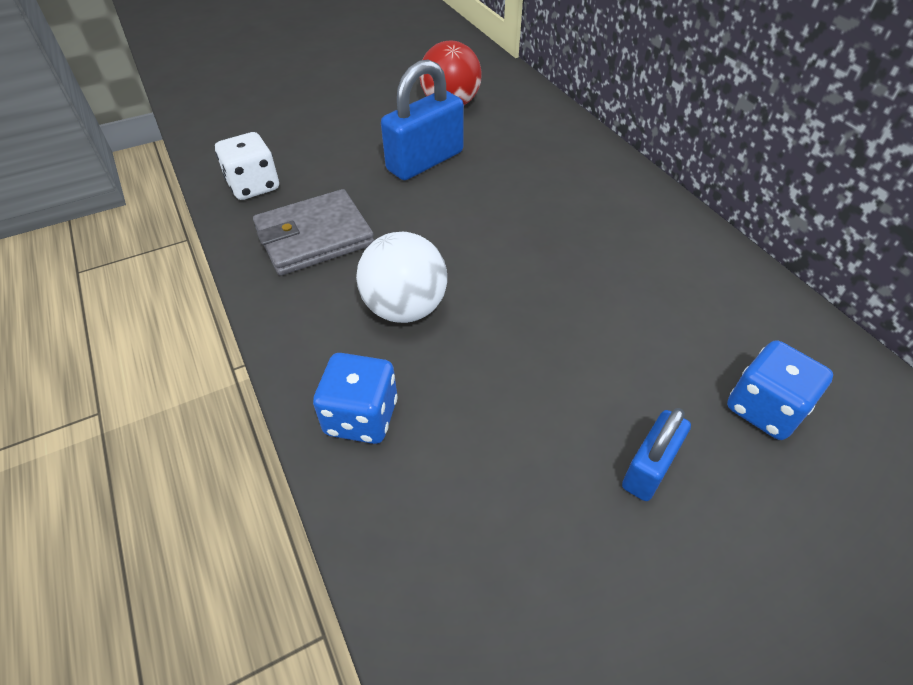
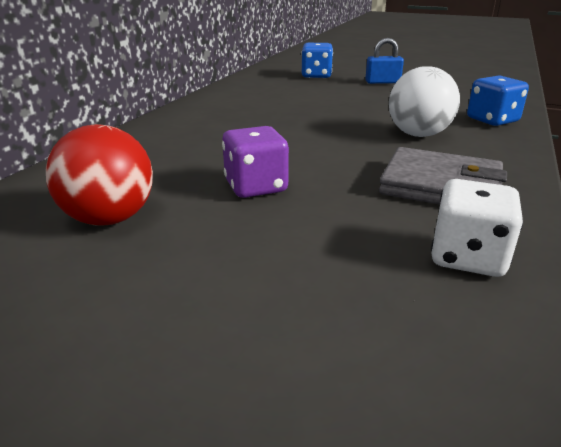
camera: 130 degrees left, 20 degrees down
blue padlock [381,59,464,180] -> purple dice [222,126,289,198]

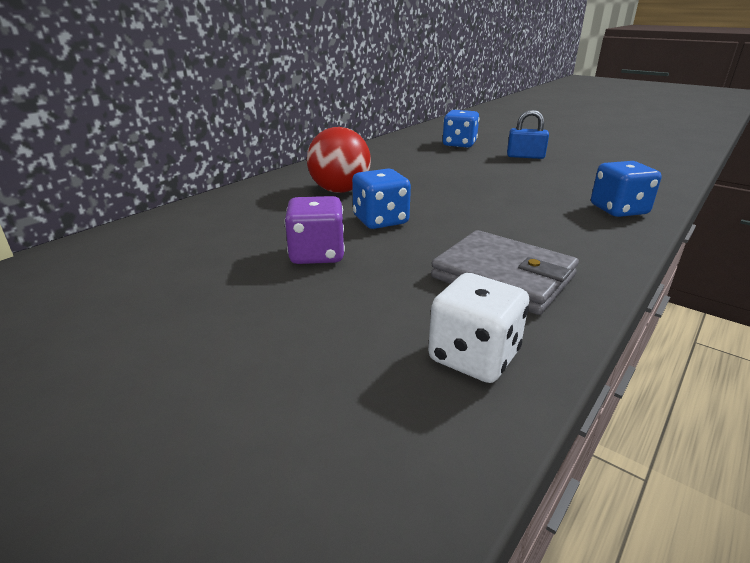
camera: 15 degrees right, 0 degrees up
red ball [46,124,153,226] -> red ball moved to [307,127,371,193]
white ball [389,66,460,137] -> none
none -> blue dice [352,169,411,229]

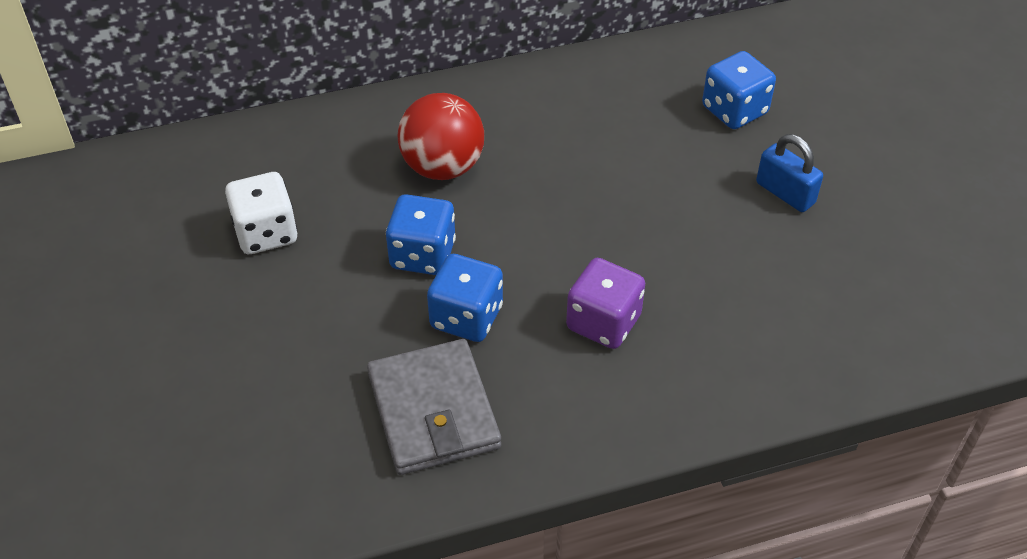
camera: 35 degrees right, 20 degrees up
purple dice [284,196,345,264] -> purple dice moved to [566,258,645,349]
white dice [428,273,529,383] -> white dice moved to [225,172,297,254]
blue dice [591,161,662,217] -> blue dice moved to [427,254,503,342]

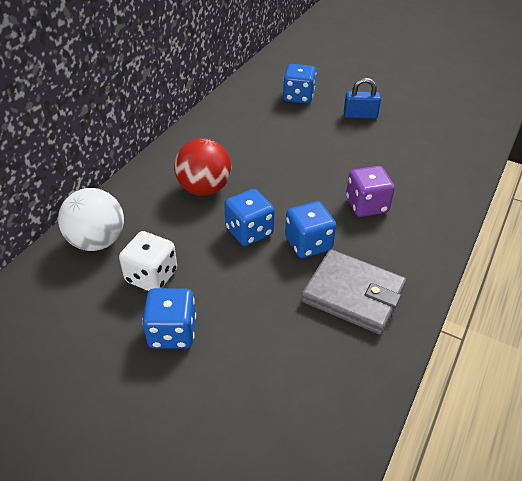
camera: 45 degrees left, 5 degrees down
none -> white ball [58,188,124,251]
none -> blue dice [142,288,196,348]

